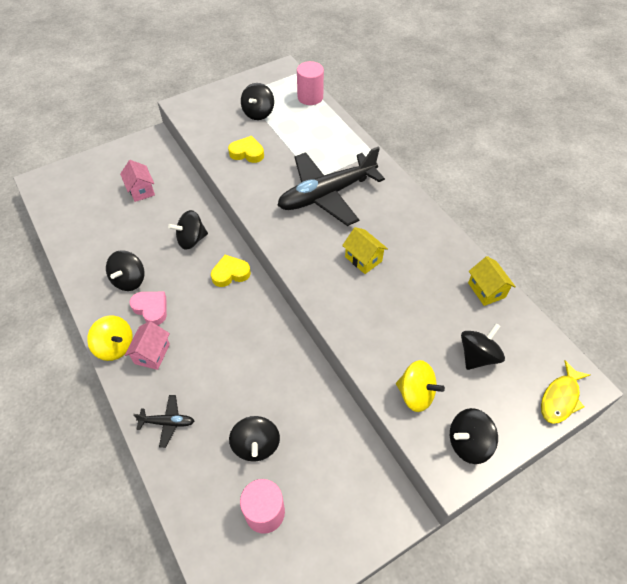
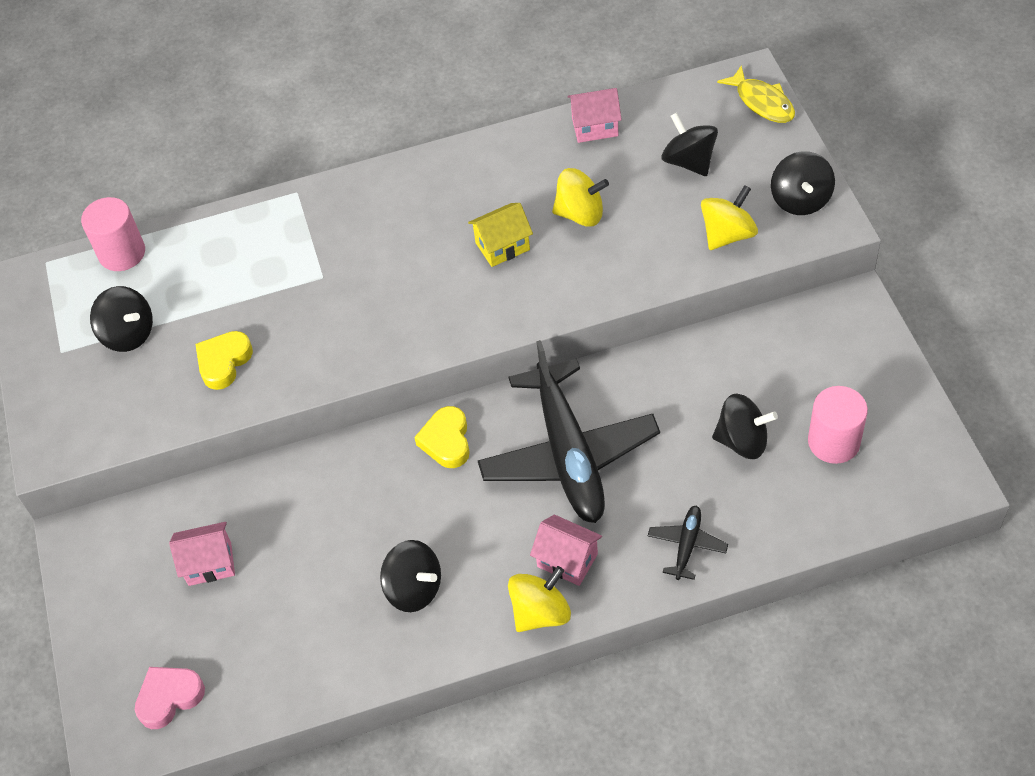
camera: 70 degrees left, 0 degrees up
pink heart [129,292,167,325] -> pink heart moved to [135,667,205,729]
black spinning top [168,210,208,250] -> none
black plane [277,147,385,226] -> black plane moved to [478,340,660,523]
yellow house [468,256,516,306] -> pink house [567,88,622,143]
none -> yellow spinning top [552,168,609,227]

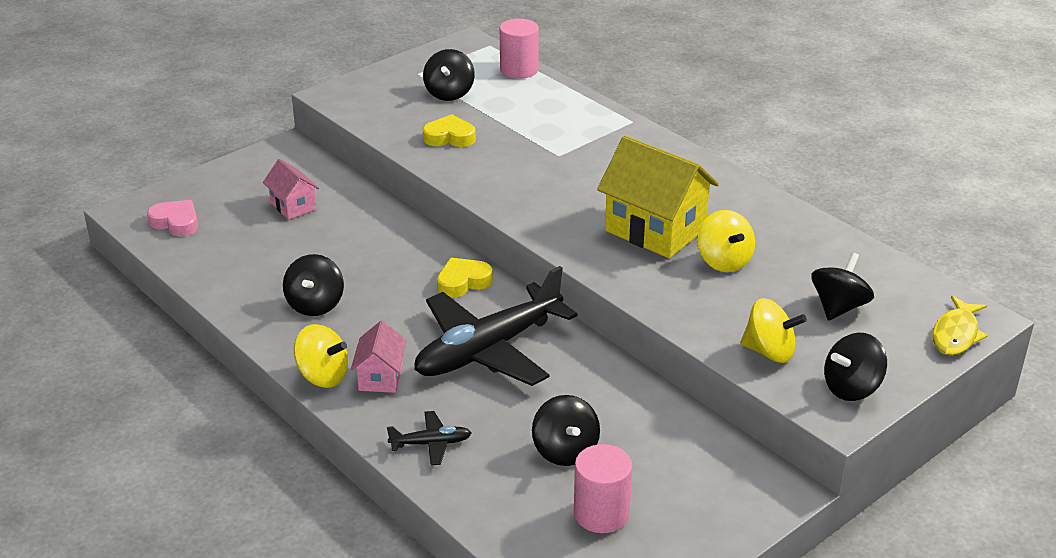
camera: 60 degrees right, 20 degrees down
yellow house [468,203,533,267] -> yellow house [597,136,719,258], size x1.91
pink house [567,88,622,143] -> none

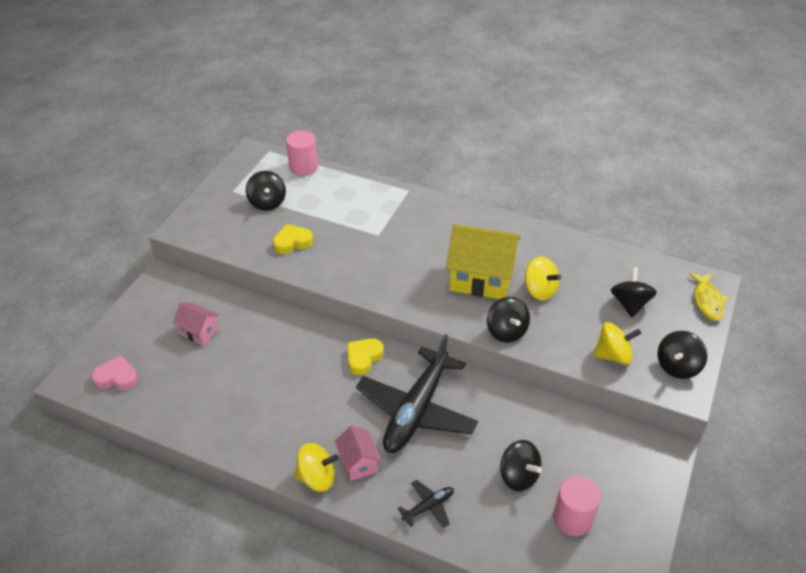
camera: 25 degrees left, 10 degrees up
black spinning top [283,254,344,316] -> black spinning top moved to [487,297,530,343]

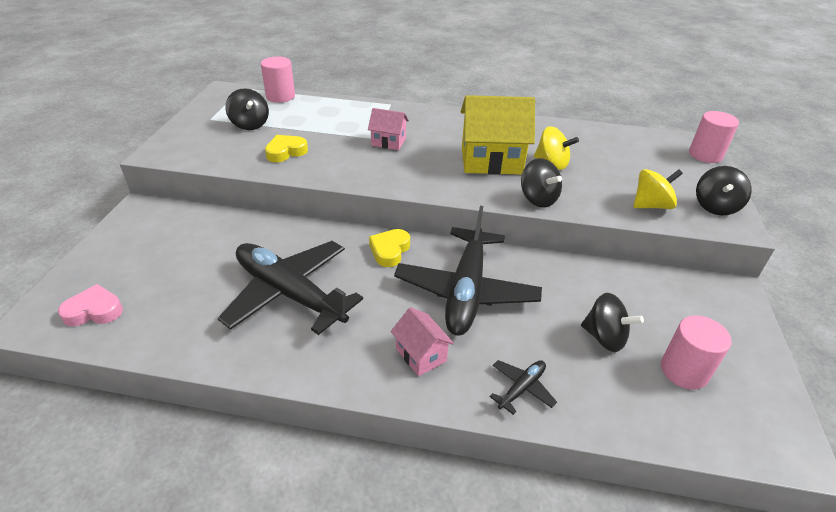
camera: 15 degrees left, 5 degrees down
pink house [173,302,219,346] -> pink house moved to [368,108,409,150]
yellow spinning top [294,443,339,492] -> none
black spinning top [611,267,657,317] -> none
yellow fish [689,273,728,321] -> pink cylinder [689,111,739,163]
none -> black plane [218,241,363,335]

